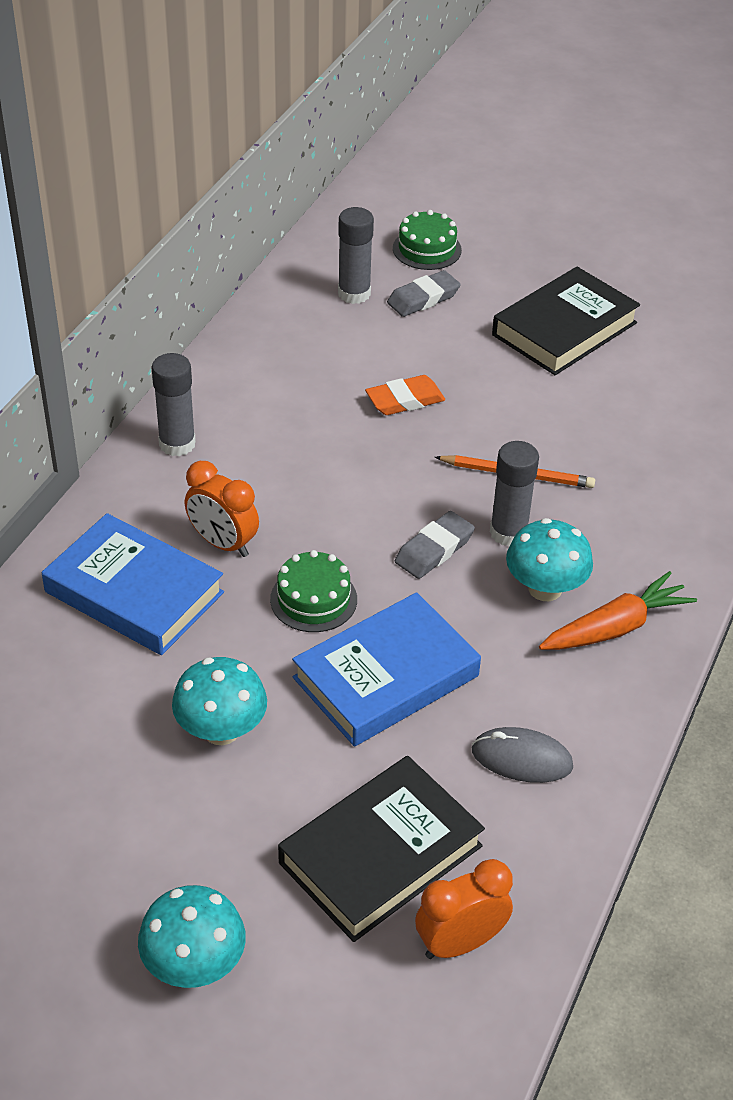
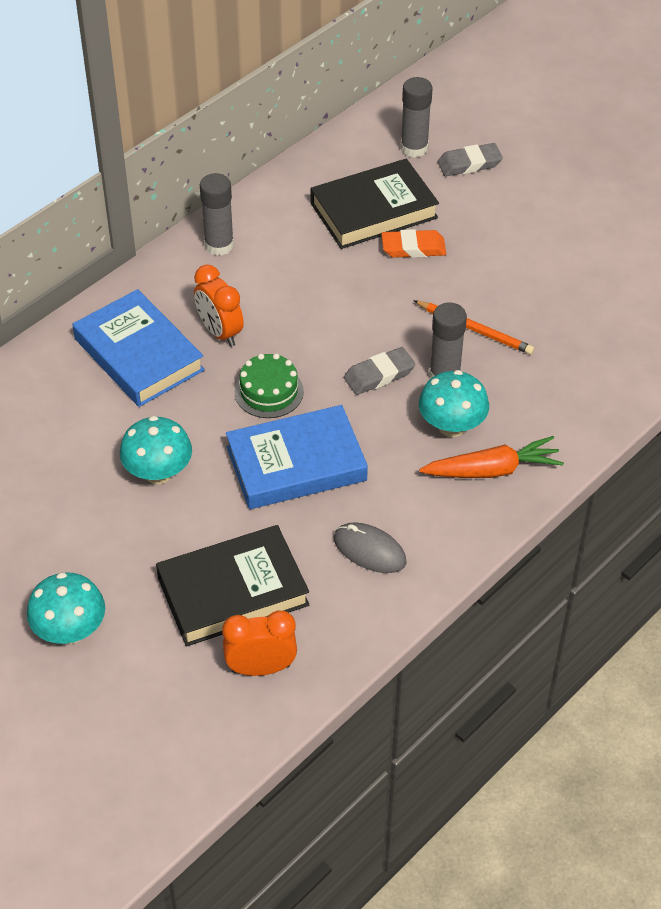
camera: 20 degrees right, 5 degrees up
green cake [393,210,462,270] -> none
black book [492,267,640,375] -> black book moved to [310,159,439,249]

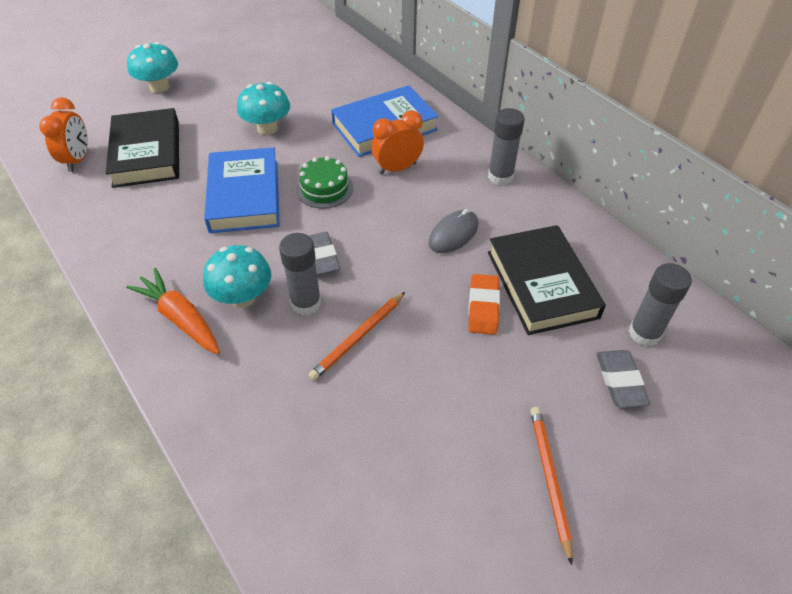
camera: 100 degrees right, 0 degrees up
grey mouse [334,522,407,573] -> grey mouse moved to [429,209,478,253]
orange carrot [419,436,564,478] -> orange carrot turned 135 degrees clockwise [126,268,220,354]
none -> orange pencil [530,407,573,565]

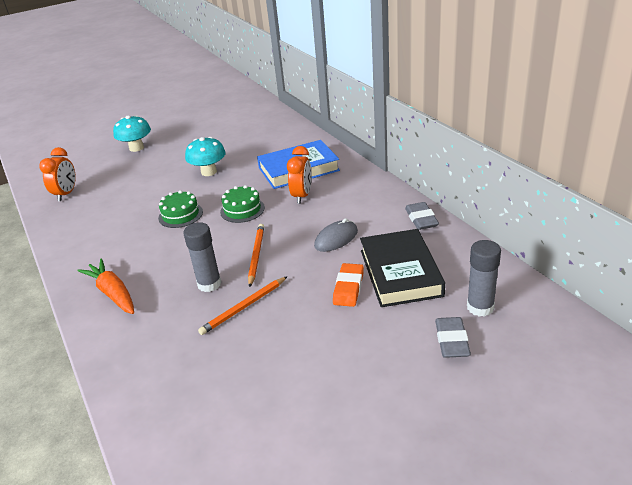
camera: 10 degrees right, 15 degrees down
black book [106,108,179,188] -> none
turquoise mushroom [203,245,271,308] -> none
blue book [204,147,279,233] -> green cake [158,190,203,228]
grey eraser [308,232,341,276] -> grey eraser moved to [405,202,439,230]
orange clock [371,111,424,174] -> orange clock turned 120 degrees clockwise [287,146,312,204]
grey glue stick [488,108,525,185] -> none
orange pencil [530,407,573,565] -> orange pencil moved to [248,224,264,287]

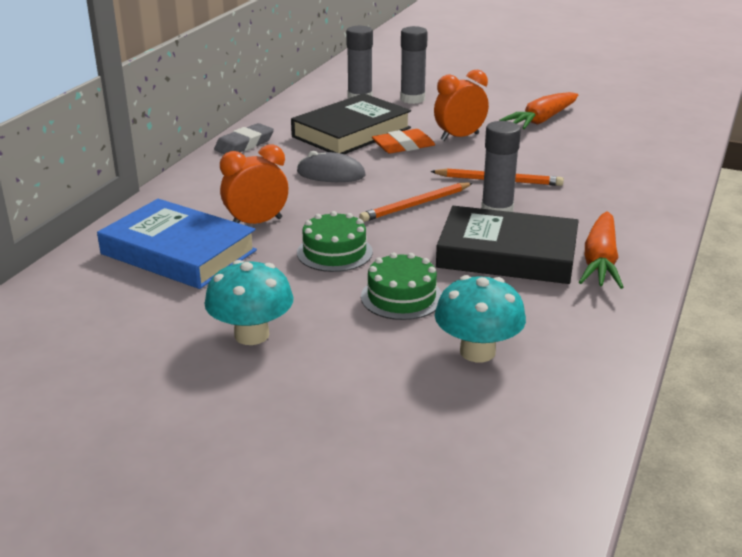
camera: 130 degrees left, 5 degrees down
orange clock [39,147,76,201] -> orange clock moved to [434,70,489,141]
turquoise mushroom [113,115,151,152] -> turquoise mushroom moved to [435,275,526,362]
grey eraser [435,317,471,358] -> grey glue stick [400,26,428,104]
none -> black book [436,206,579,284]
none -> orange carrot [499,92,578,129]

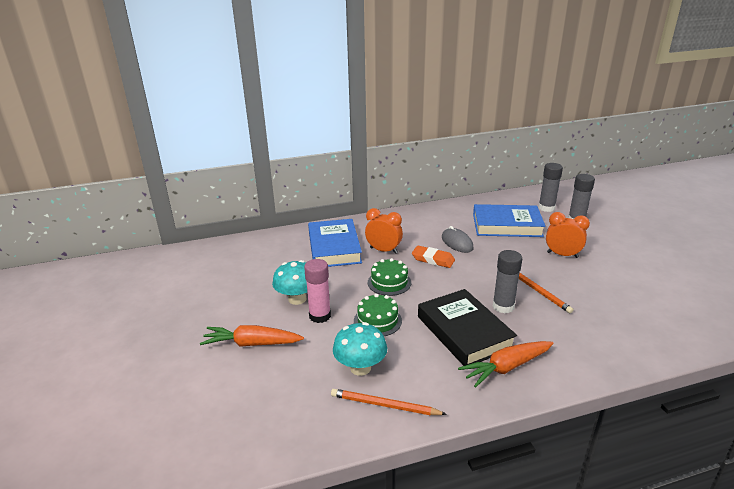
camera: 50 degrees right, 0 degrees up
grey eraser [214,123,274,154] -> none
black book [291,93,411,154] -> blue book [473,204,546,237]
orange pencil [359,182,473,222] -> orange pencil moved to [331,389,447,415]
orange eraser [372,129,435,154] -> orange eraser moved to [412,246,455,268]
orange carrot [499,92,578,129] -> orange carrot moved to [200,325,304,347]
none -> pink glue stick [304,259,331,323]

